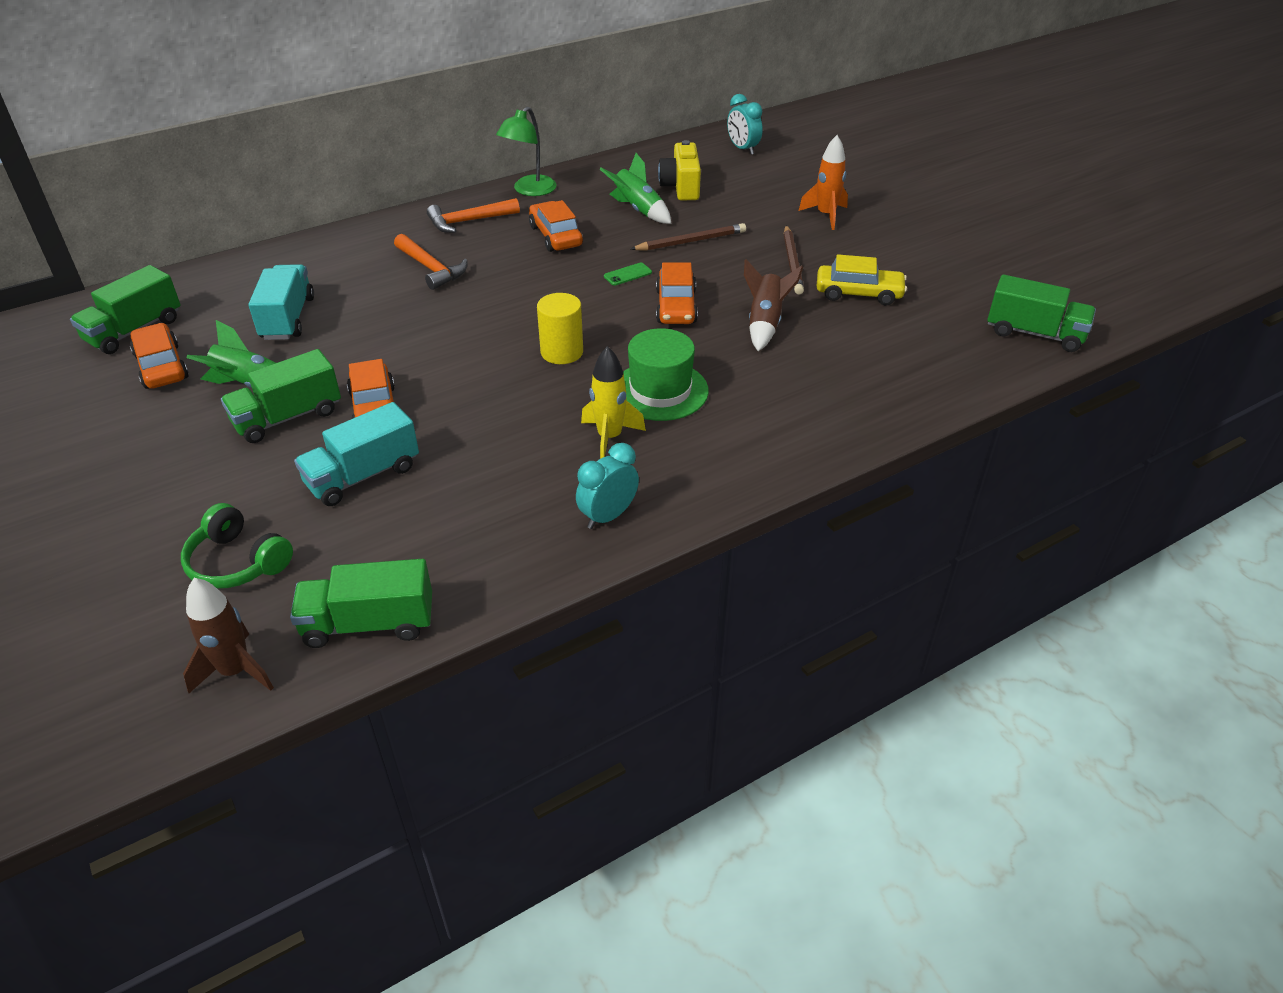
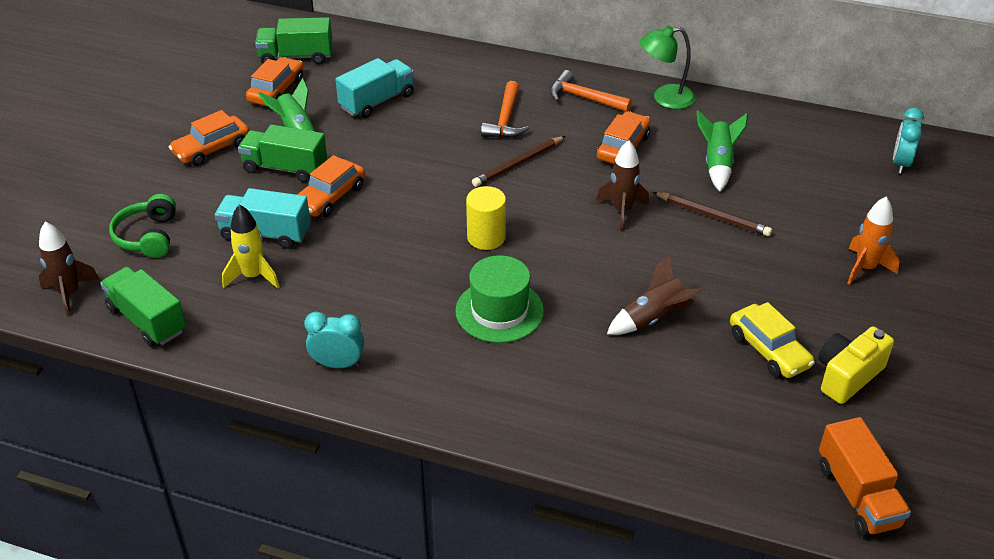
camera: 50 degrees right, 0 degrees up
yellow rocket [581,346,646,459] -> yellow rocket moved to [222,204,279,289]
green phone [604,263,652,286] -> brown rocket [596,140,649,231]
orange car [656,262,698,324] -> orange car moved to [169,110,250,166]
yellow camera [658,140,701,200] -> yellow camera moved to [818,326,894,404]
brown pencil [784,225,804,295] -> brown pencil moved to [472,136,565,187]
green truck [987,274,1096,352] -> orange truck [819,417,911,536]

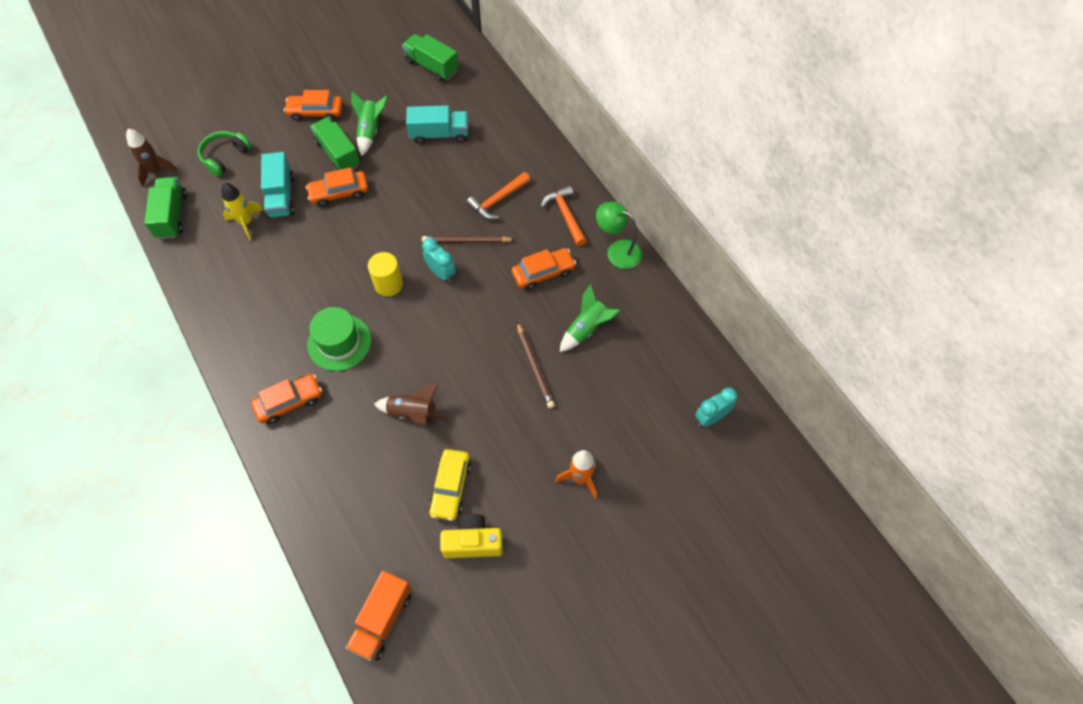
camera: 40 degrees right, 20 degrees up
turquoise truck [215,188,310,249] -> turquoise truck turned 150 degrees counterclockwise [261,152,294,218]
orange car [246,57,304,106] -> orange car moved to [251,374,322,424]
turquoise clock [304,311,364,368] -> turquoise clock moved to [422,238,456,283]
brown rocket [596,140,649,231] -> none

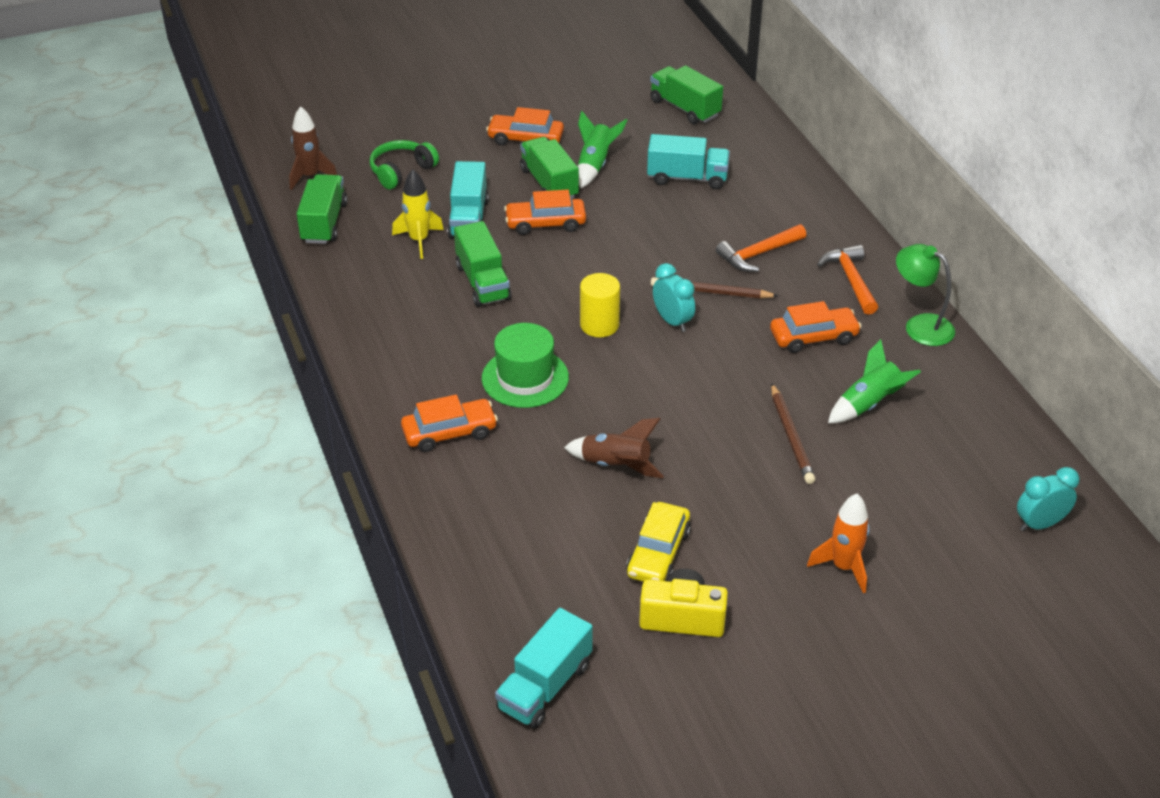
camera: 10 degrees right, 20 degrees down
orange truck [345,570,412,661] -> turquoise truck [495,608,593,729]
none -> green truck [454,221,512,307]

